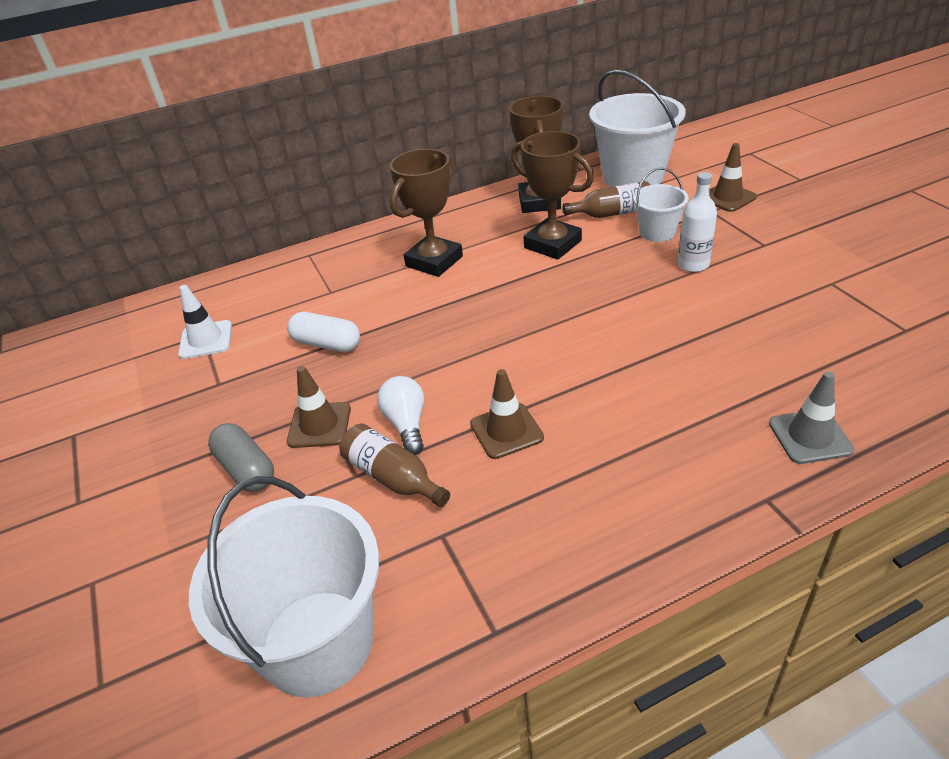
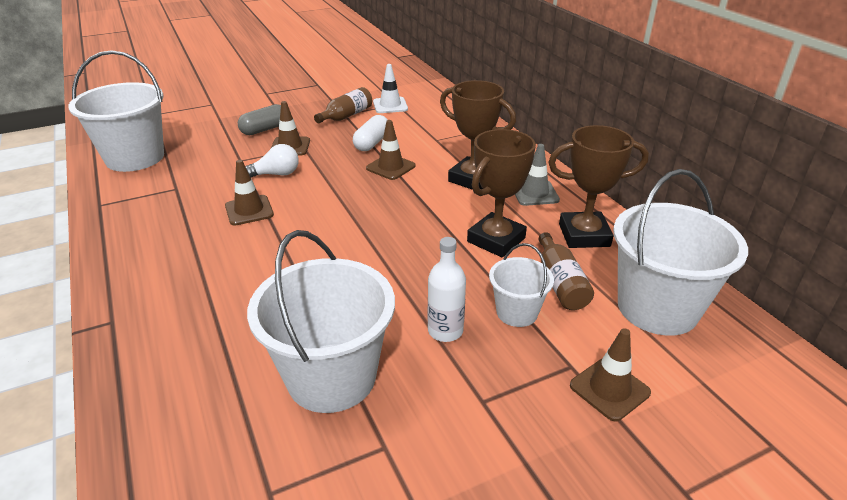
camera: 85 degrees right, 5 degrees down
brown bottle [340,423,450,507] -> brown bottle moved to [314,87,372,123]
grey traffic cone [769,371,855,464] -> grey traffic cone moved to [515,144,560,206]
none -> white bucket [247,230,395,413]
none -> brown traffic cone [366,120,416,180]

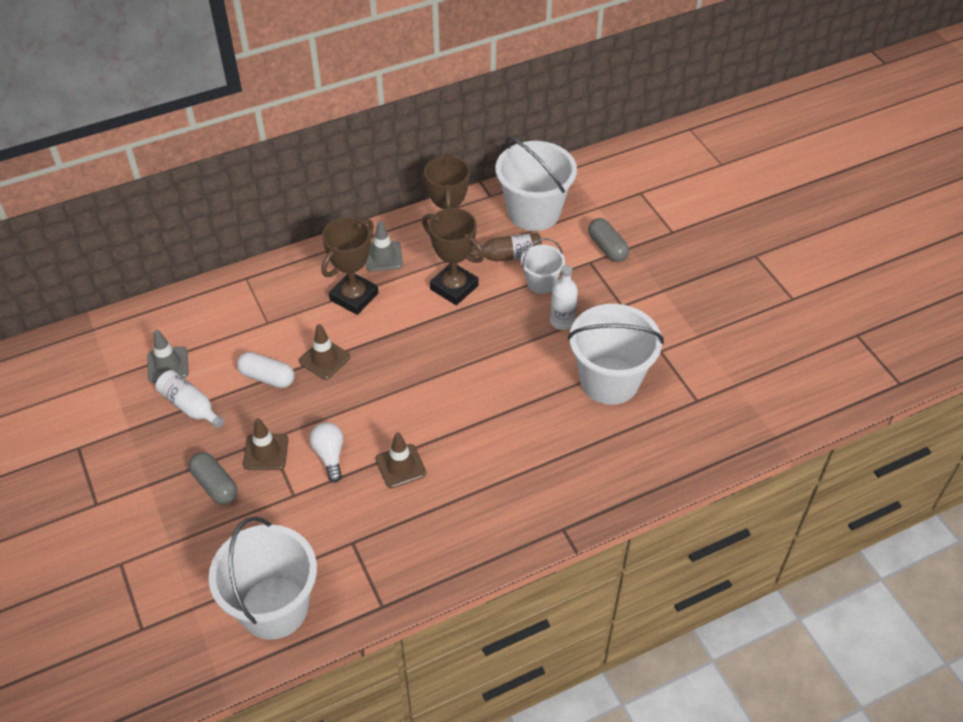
camera: 90 degrees left, 15 degrees up
brown bottle [314,87,372,123] -> white bottle [156,370,224,428]
white traffic cone [373,64,408,113] -> grey traffic cone [147,330,189,383]
brown traffic cone [570,328,651,422] -> grey capsule [588,218,629,262]

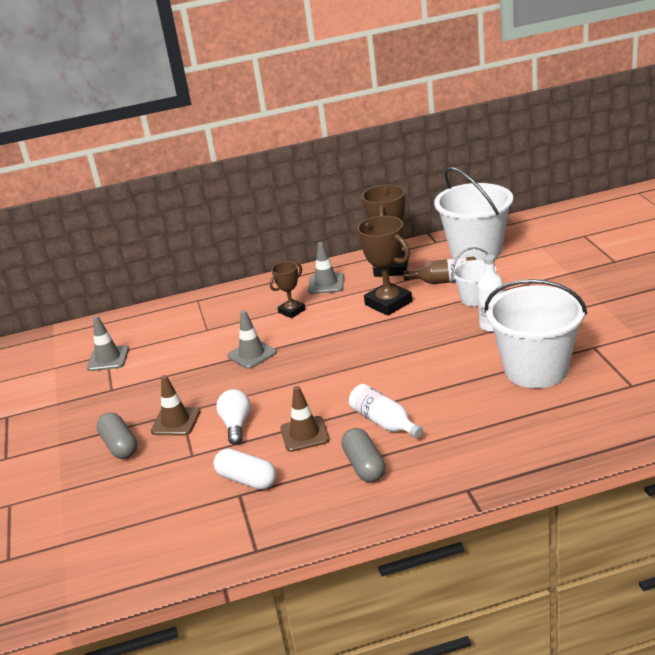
camera: 15 degrees right, 20 degrees down
white bottle [156,370,224,428] -> white bottle moved to [349,384,423,438]
white bucket [209,516,317,640] -> none
white capsule [237,352,295,388] -> white capsule moved to [214,448,276,490]
brown traffic cone [299,324,350,380] -> grey traffic cone [227,310,277,369]
brown trophy [321,217,378,315] -> brown trophy [269,261,306,318], size x0.59
grey capsule [588,218,629,262] -> grey capsule moved to [341,428,386,482]

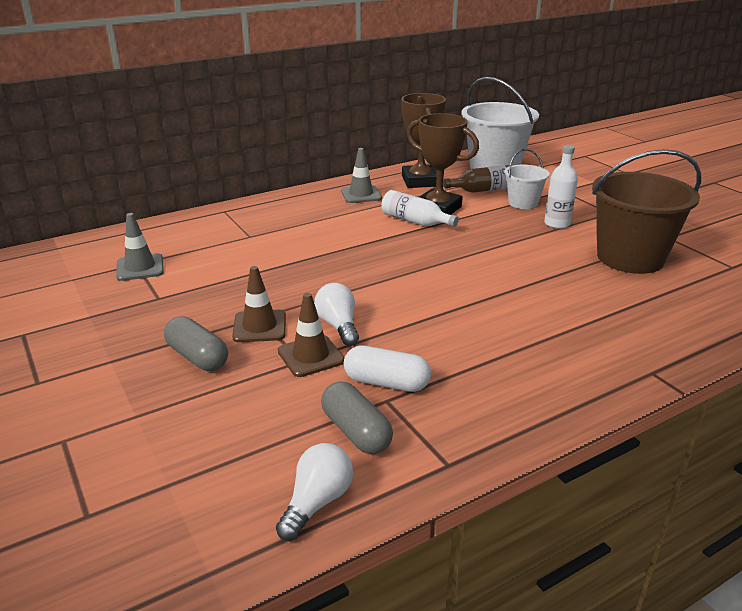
camera: 20 degrees left, 0 degrees up
grey traffic cone [227,310,277,369] -> none
brown trophy [269,261,306,318] -> none
brown traffic cone [280,386,330,452] -> brown traffic cone moved to [278,293,344,377]
grey capsule [341,428,386,482] -> grey capsule moved to [321,381,393,454]
white bottle [349,384,423,438] -> white bottle moved to [381,190,459,227]
white bucket [484,279,587,388] -> brown bucket [592,149,701,274]
none -> white light bulb [276,443,353,541]

